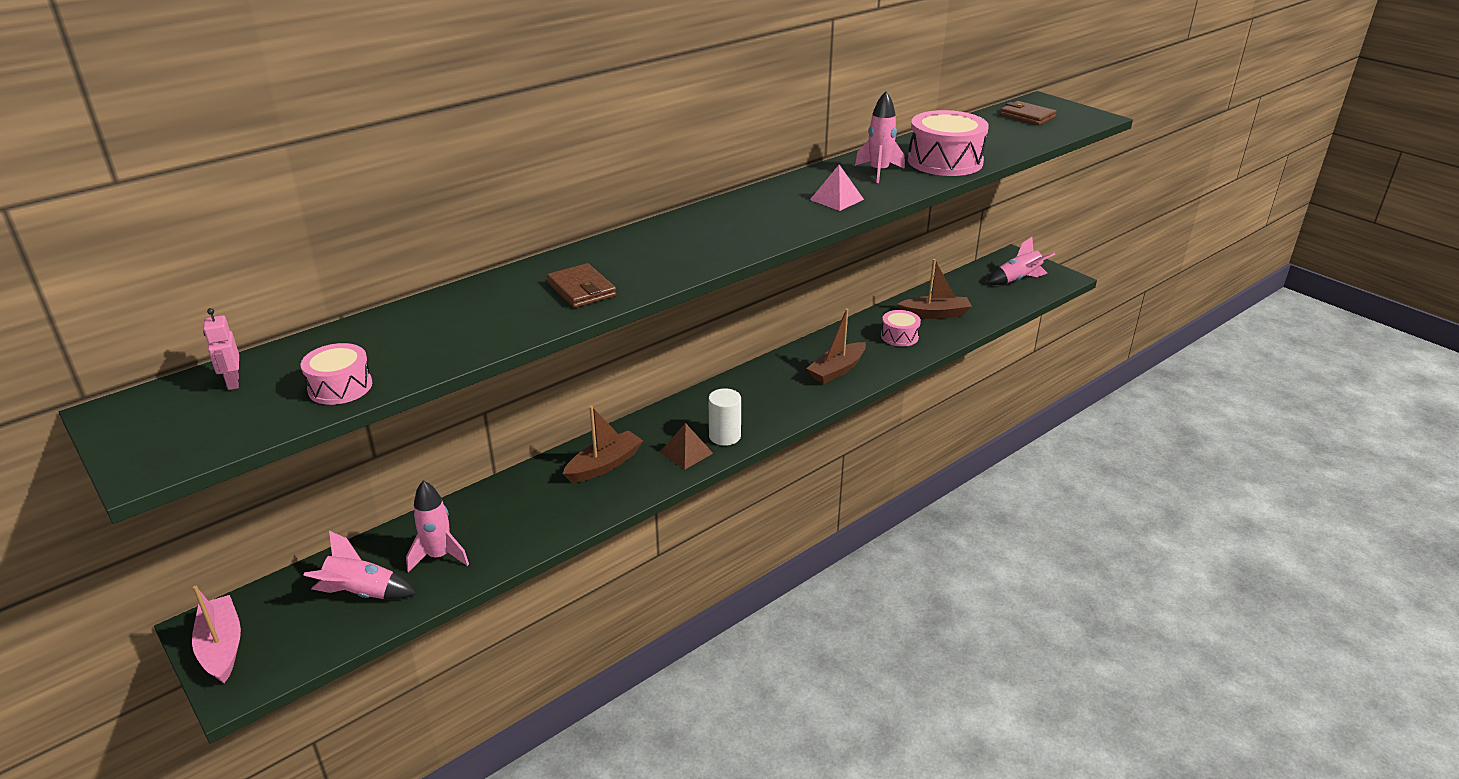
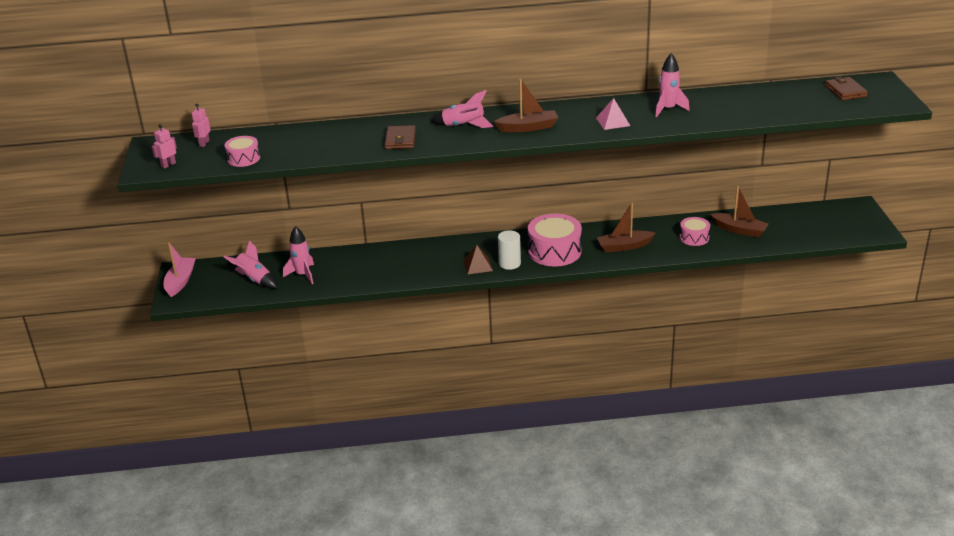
camera: 35 degrees right, 0 degrees up
brown boat [563,406,643,483] -> brown boat moved to [494,79,558,132]
pink drum [908,110,989,176] -> pink drum moved to [528,214,582,267]
pink rocket [986,237,1055,285] -> pink rocket moved to [431,90,493,128]
none -> pink robot [152,124,177,169]

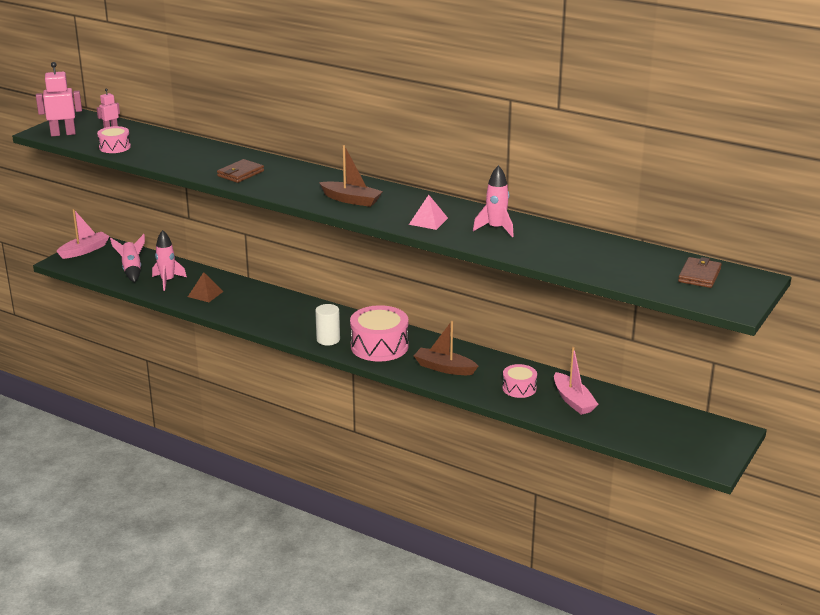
camera: 35 degrees right, 5 degrees down
pink robot [152,124,177,169] -> pink robot [36,62,82,136], size x1.78
pink rocket [431,90,493,128] -> none
brown pyramid [463,245,493,275] -> brown pyramid moved to [188,272,224,302]
brown boat [710,186,769,237] -> pink boat [554,347,598,415]

